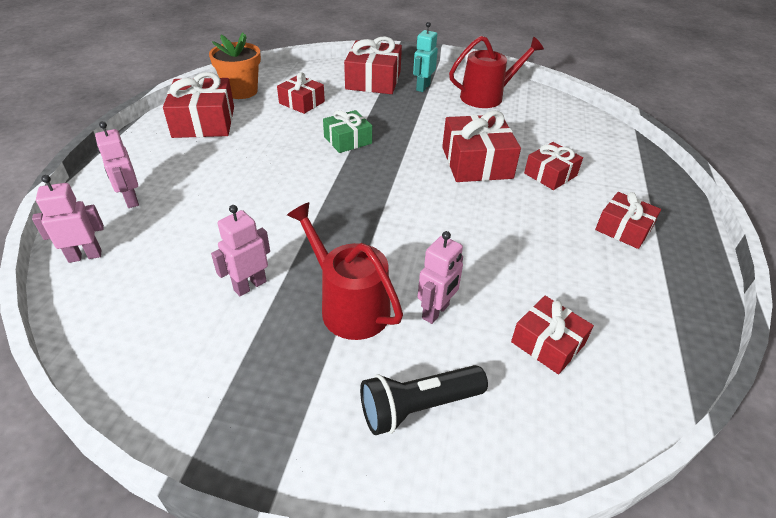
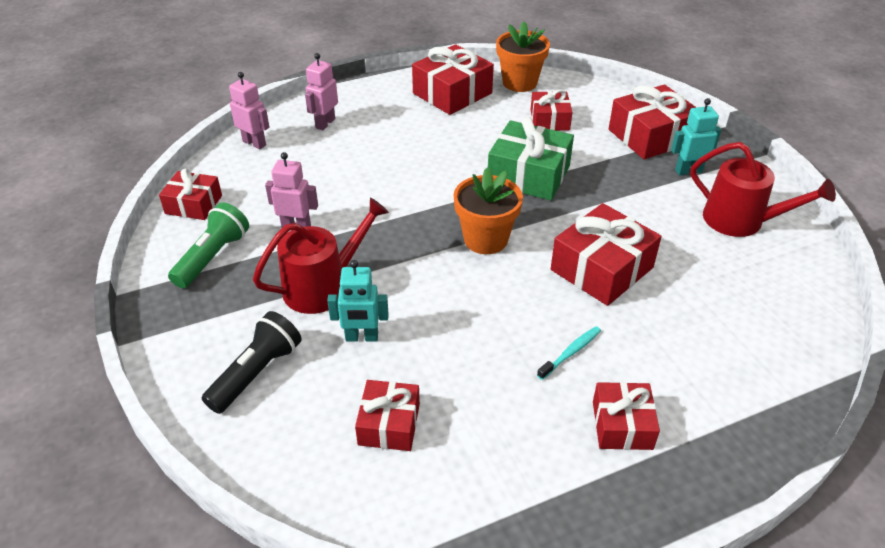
camera: 55 degrees right, 0 degrees up
red watering can [287,202,403,340] -> red watering can turned 45 degrees clockwise [253,197,389,314]
green gift [323,110,372,153] -> green gift [488,117,574,201], size x1.62
black flashlight [360,365,488,435] -> black flashlight turned 90 degrees clockwise [202,311,302,414]
pink robot [418,231,463,324] -> turquoise robot [327,260,389,341]
red gift [524,142,583,190] -> red gift moved to [159,169,222,220]
none -> green flashlight [168,203,249,288]
none -> orange flower pot [454,167,523,254]
none -> turquoise toothbrush [537,326,601,380]

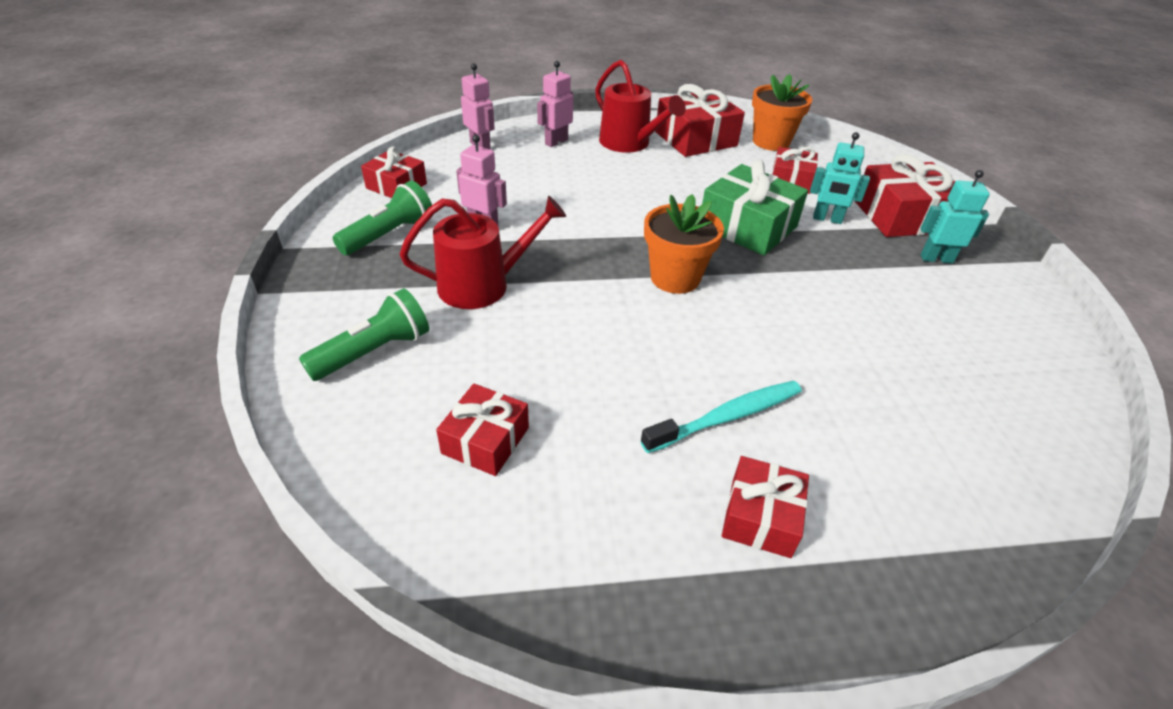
camera: 15 degrees right, 0 degrees up
black flashlight [202,311,302,414] -> green flashlight [299,288,429,381]
turquoise robot [327,260,389,341] -> turquoise robot moved to [810,132,870,224]
turquoise toothbrush [537,326,601,380] -> turquoise toothbrush [641,381,802,453], size x1.67
red gift [551,203,662,306] -> none
red watering can [691,142,836,237] -> red watering can moved to [595,60,686,153]

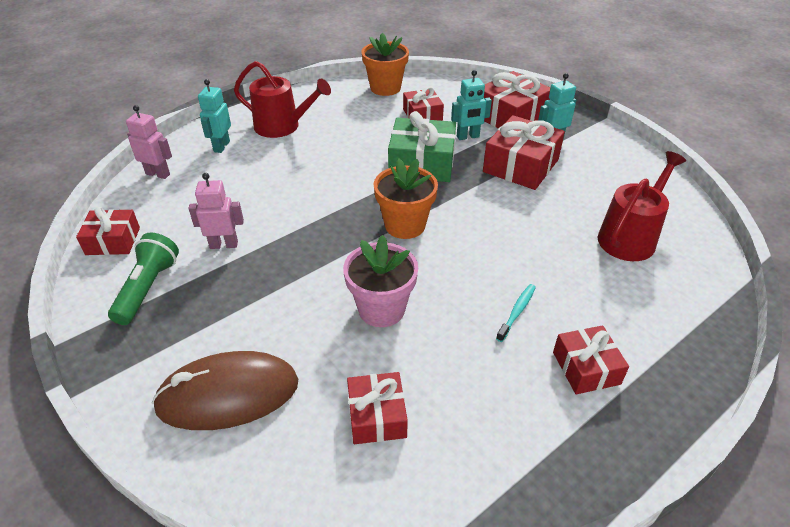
camera: 30 degrees left, 0 degrees up
green flashlight [299,288,429,381] -> brown mouse [152,351,298,430]
red watering can [400,196,566,309] -> red watering can moved to [598,151,686,261]
pink robot [537,61,573,147] -> turquoise robot [198,79,231,153]
turquoise toothbrush [641,381,802,453] -> turquoise toothbrush [496,284,536,342], size x0.60
red gift [655,84,745,157] -> red gift moved to [483,115,565,190]
none -> pink flower pot [343,235,418,327]

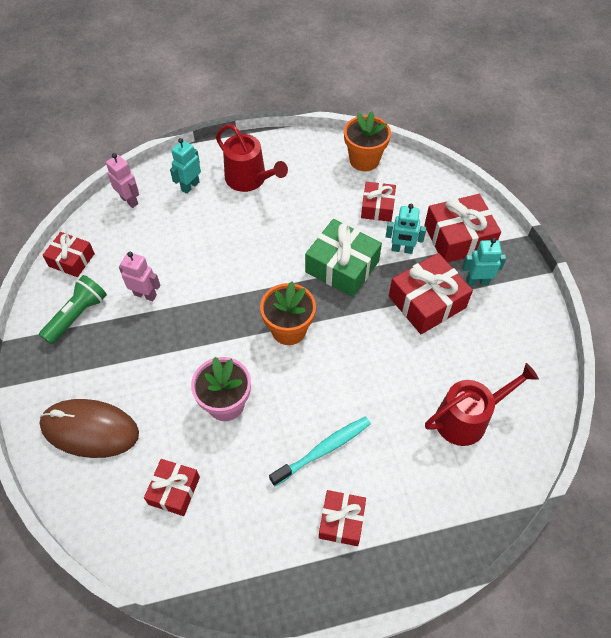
camera: 25 degrees right, 15 degrees up
turquoise toothbrush [496,284,536,342] -> turquoise toothbrush [269,416,371,486], size x1.67

